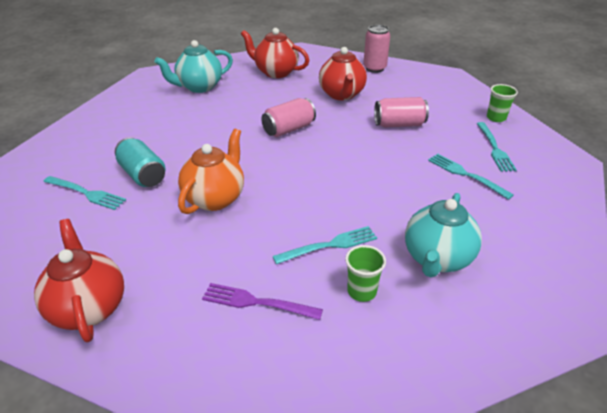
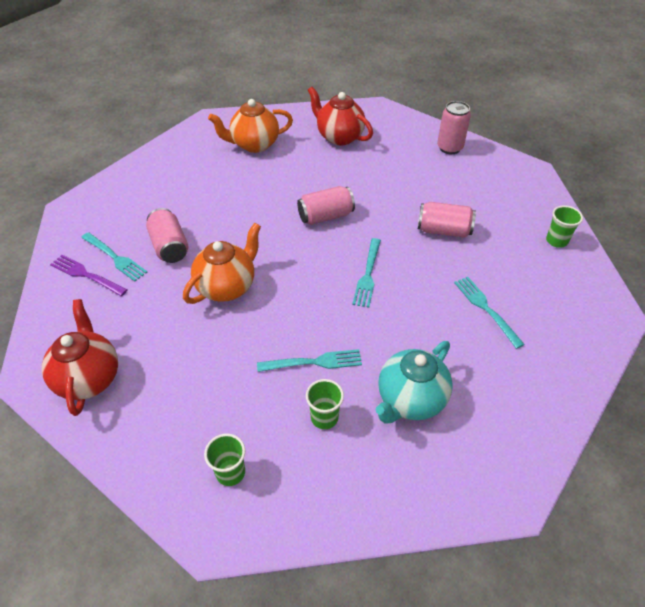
camera: 15 degrees right, 10 degrees up
turquoise can [115,137,165,187] -> pink can [146,208,188,263]
turquoise teapot [154,40,233,93] -> orange teapot [208,99,293,153]
purple fork [202,283,323,320] -> purple fork moved to [50,255,128,296]
red teapot [319,47,367,100] -> none
turquoise fork [476,122,517,172] -> turquoise fork moved to [352,238,381,308]
none -> green cup [204,434,245,486]

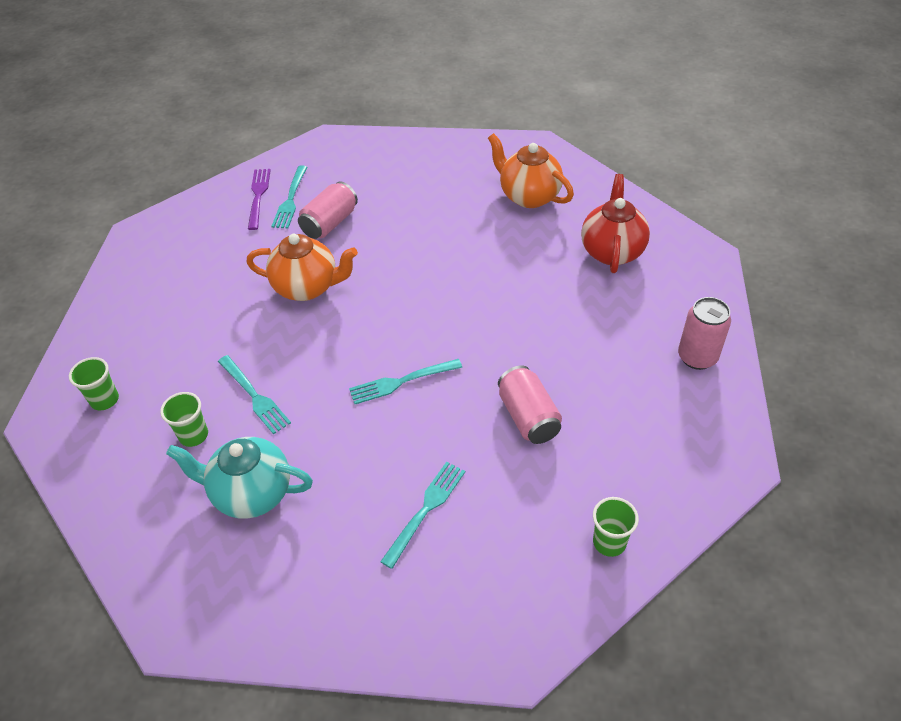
camera: 60 degrees right, 0 degrees up
red teapot [42,299,118,416] -> none
pink can [297,186,355,225] -> none

